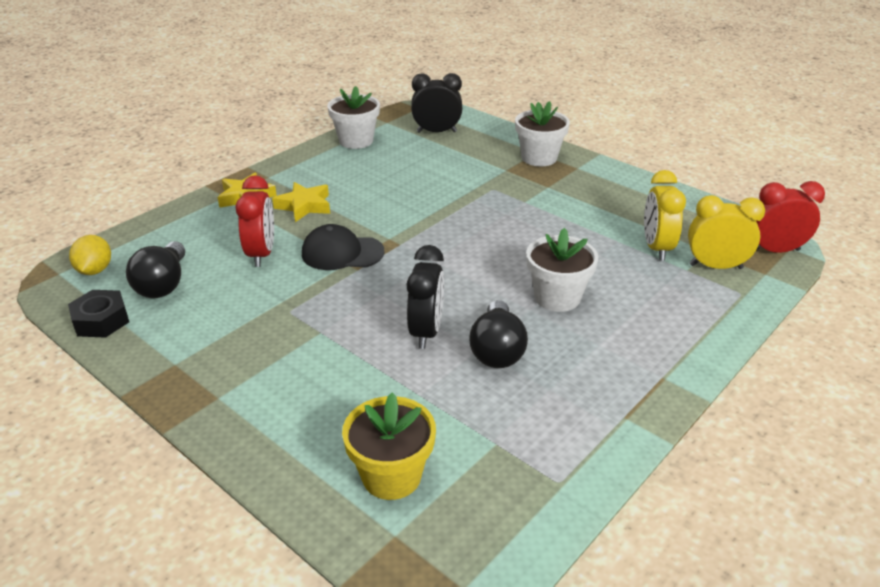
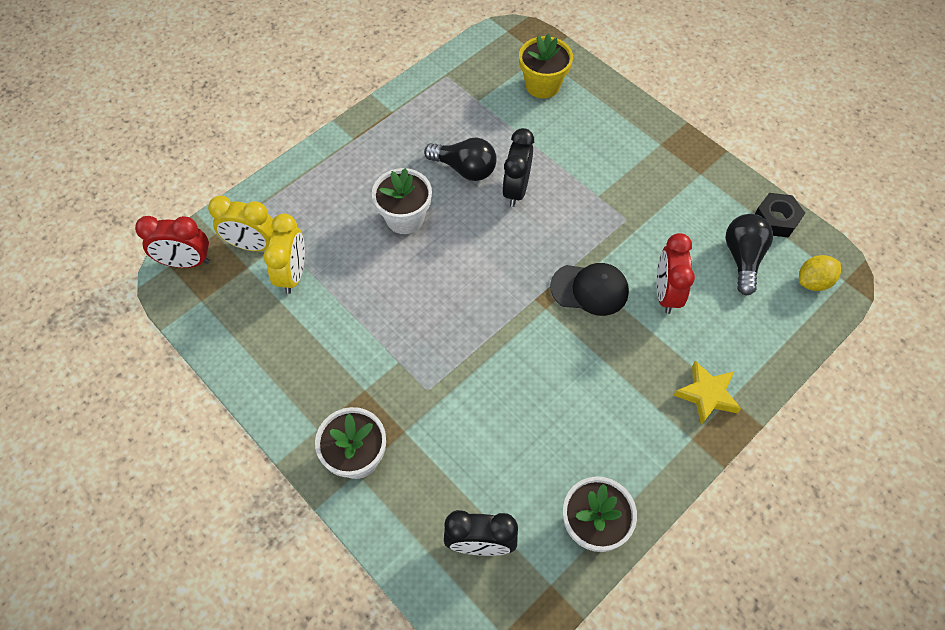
camera: 175 degrees left, 25 degrees up
yellow lemon [69,235,111,275] -> yellow lemon turned 60 degrees clockwise [799,255,841,291]
yellow star [272,182,330,222] -> none
black light bulb [469,300,528,368] -> black light bulb turned 105 degrees clockwise [424,138,497,181]

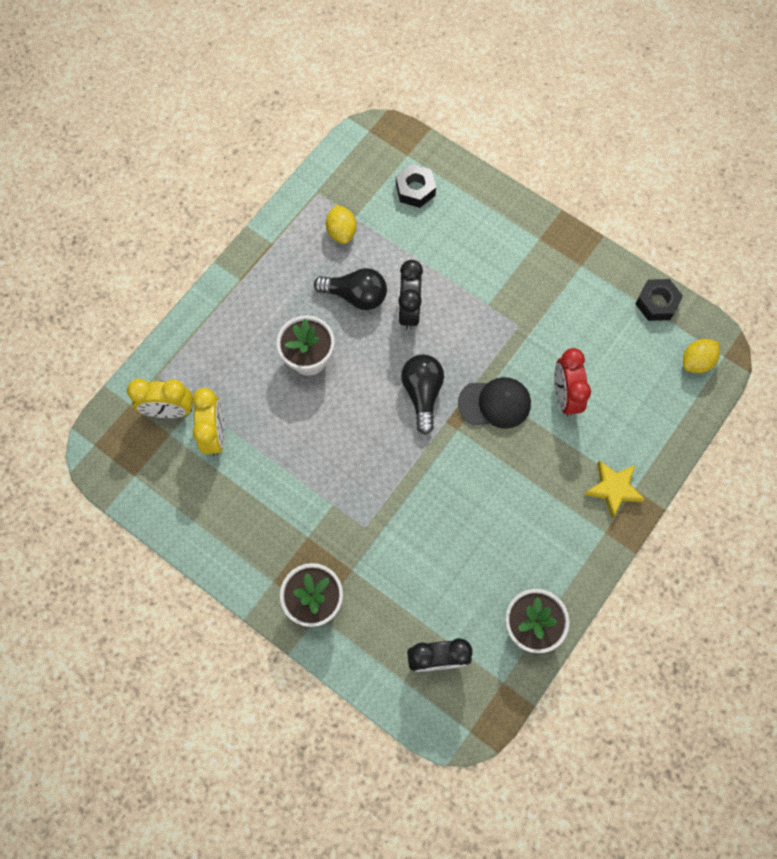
camera: 10 degrees left, 10 degrees up
red clock [135,216,210,268] -> none
yellow flower pot [519,33,573,99] -> black nut [396,164,436,208]
black light bulb [726,214,773,296] -> black light bulb moved to [401,355,444,435]
none -> yellow lemon [326,205,357,244]

